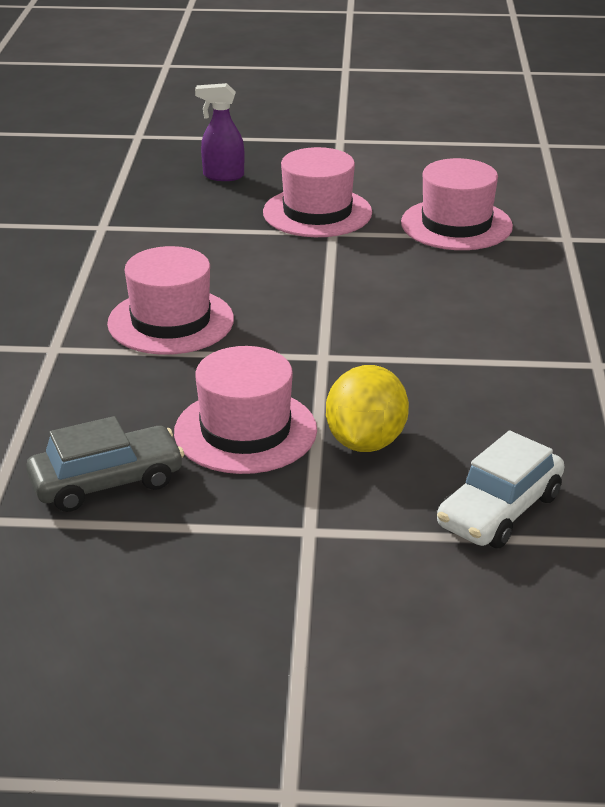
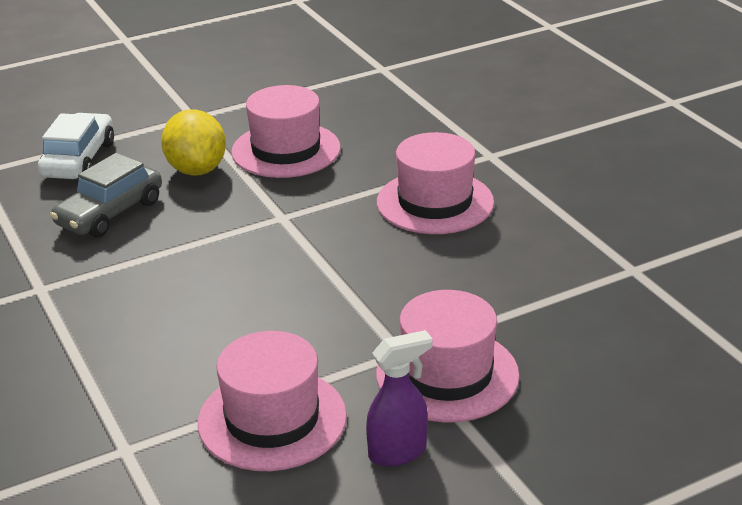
camera: 150 degrees right, 0 degrees up
grey car [26,416,184,512] -> grey car moved to [50,153,162,237]
purple spray bottle [195,83,244,181] -> purple spray bottle moved to [366,330,433,467]

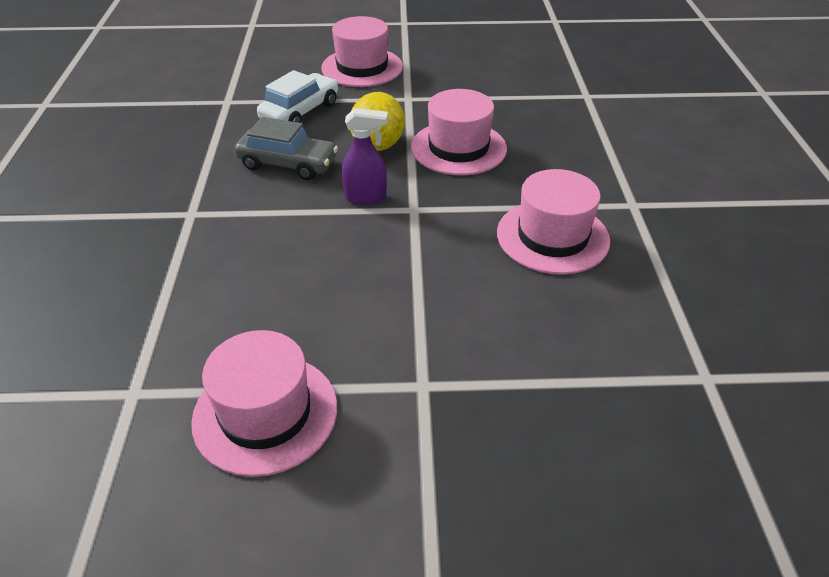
camera: 25 degrees right, 10 degrees up
grey car [50,153,162,237] -> grey car turned 135 degrees counterclockwise [235,117,338,180]
purple spray bottle [366,330,433,467] -> purple spray bottle moved to [342,108,388,205]
pink hat [376,290,520,423] -> pink hat moved to [321,16,403,87]

